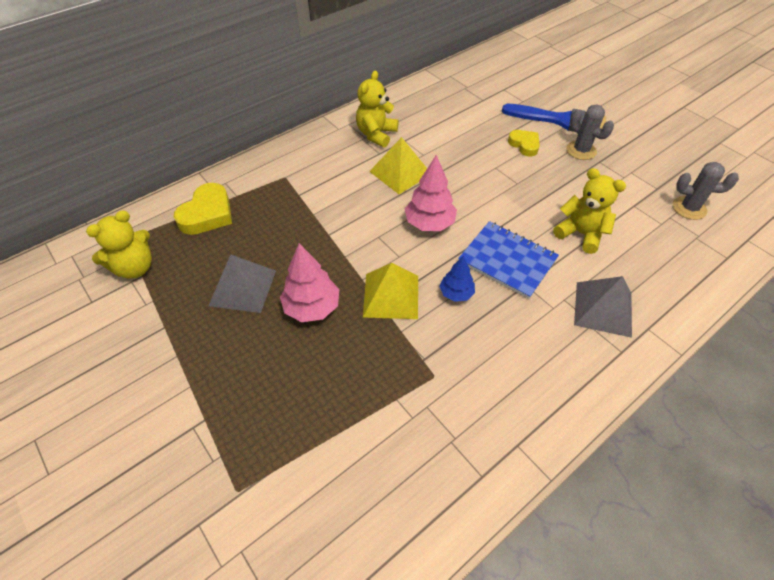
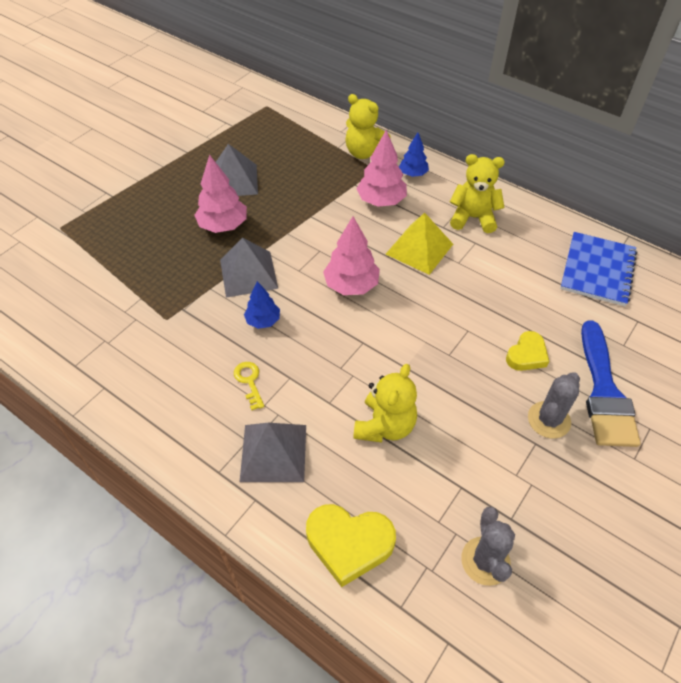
camera: 75 degrees right, 0 degrees up
yellow teddy bear [86,210,152,278] -> yellow teddy bear moved to [345,94,391,159]
yellow heart [174,183,232,235] -> yellow heart moved to [306,504,396,587]
yellow pyramid [363,263,418,319] -> grey pyramid [220,238,278,297]
blue notebook [458,221,559,299] -> blue notebook moved to [560,232,637,306]
none -> yellow key [234,362,264,410]
none -> pink tree [356,130,407,207]
none -> blue tree [399,132,429,177]

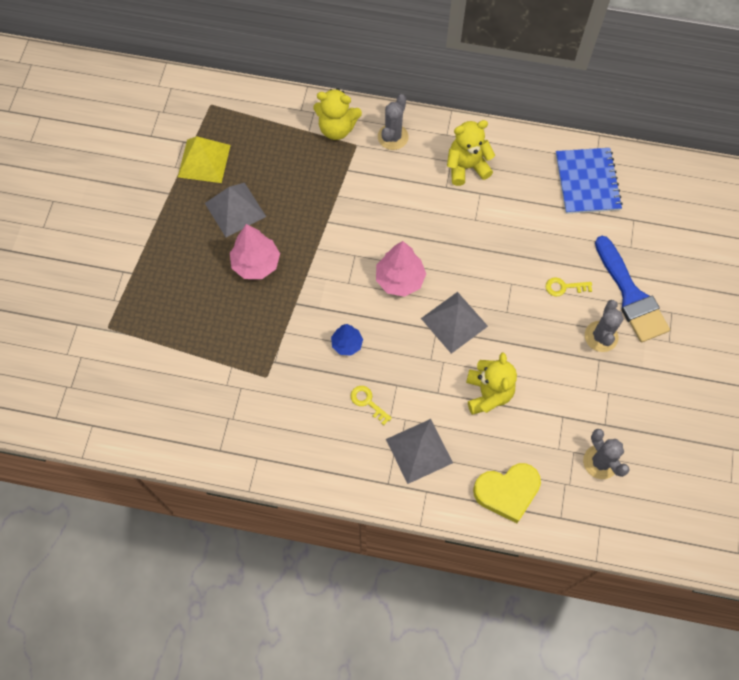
camera: 25 degrees left, 15 degrees up
grey pyramid [220,238,278,297] -> grey pyramid moved to [421,292,488,354]
pink tree [356,130,407,207] -> none
yellow pyramid [386,213,453,275] -> yellow pyramid moved to [178,136,231,183]
blue tree [399,132,429,177] -> grey cactus [378,94,409,150]
yellow heart [506,331,549,371] -> yellow key [546,277,592,296]

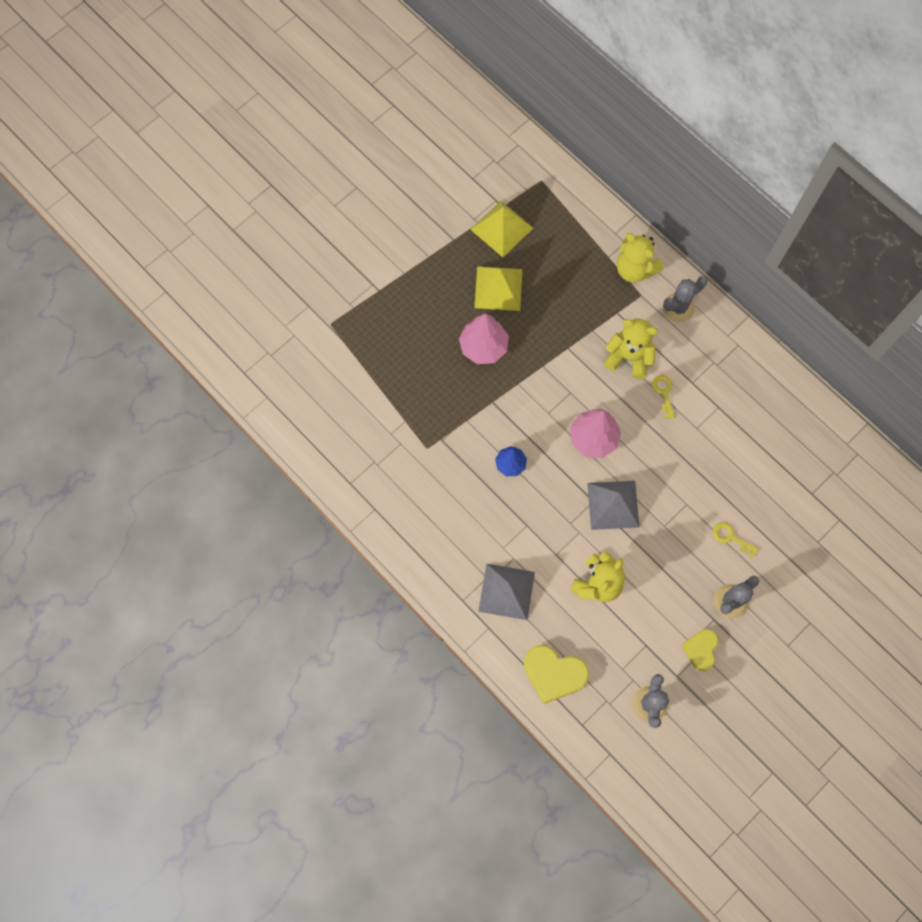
camera: 35 degrees right, 5 degrees up
grey pyramid [205,183,266,237] -> yellow pyramid [474,266,523,311]
yellow key [351,386,392,425] -> yellow key moved to [652,375,675,419]
yellow teddy bear [447,120,495,186] -> yellow teddy bear moved to [604,318,658,379]
blue notebook [556,148,623,214] -> none
blue brush [595,236,670,343] -> none
none -> yellow heart [682,629,718,671]

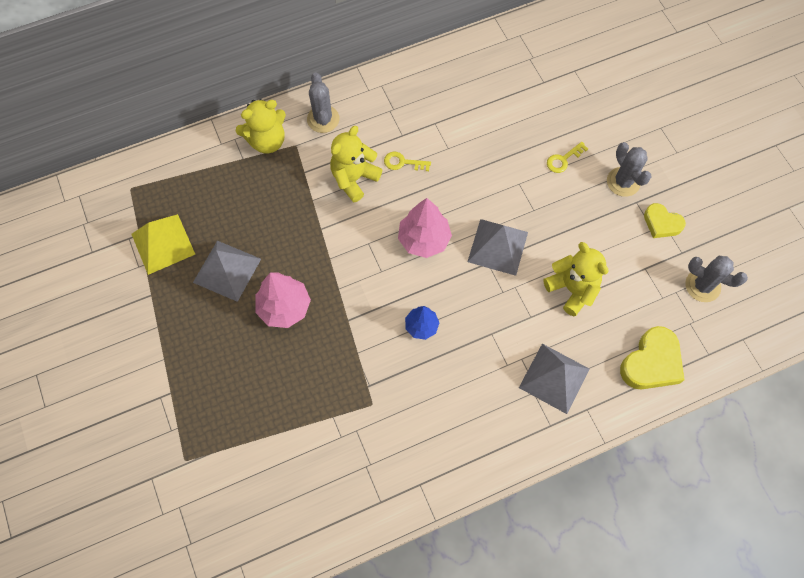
camera: 70 degrees left, 5 degrees down
yellow pyramid [474,266,523,311] -> grey pyramid [193,241,261,302]

